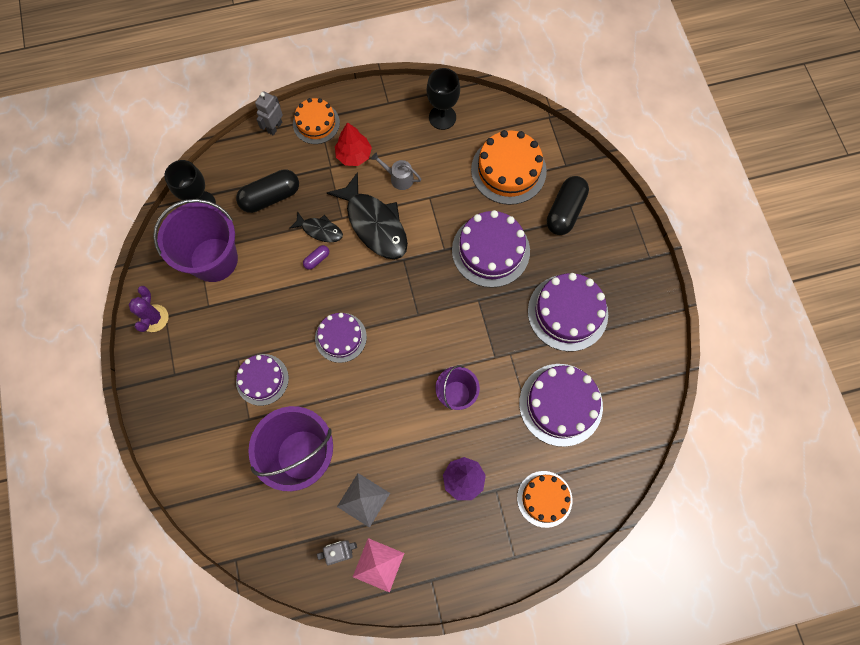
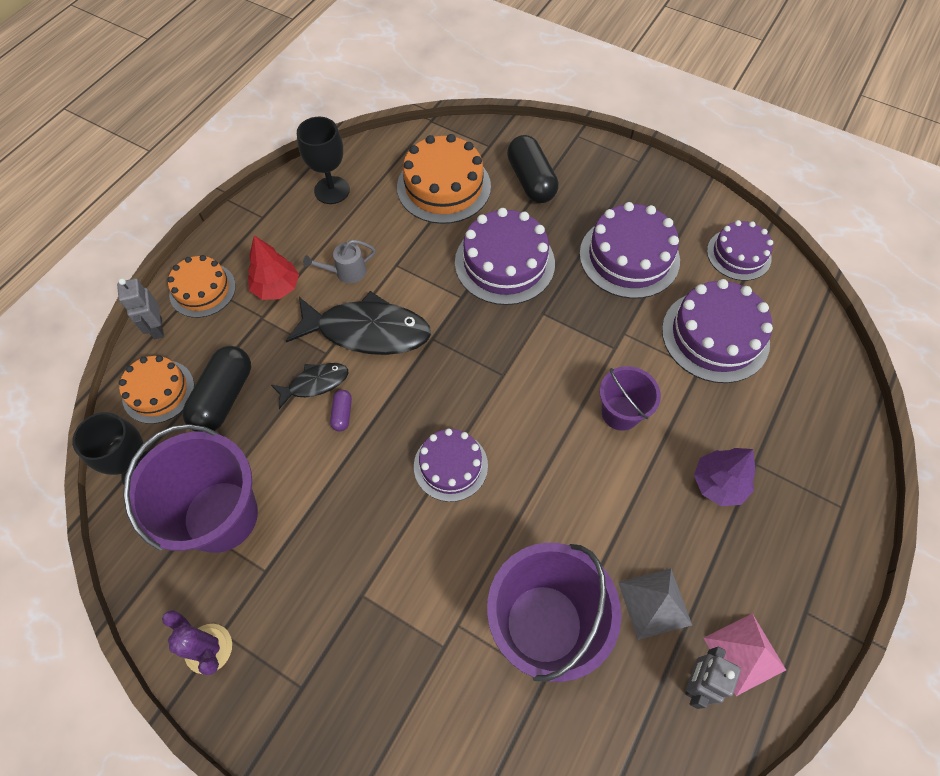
camera: 45 degrees left, 10 degrees down
purple cake [236,354,289,406] -> purple cake moved to [707,220,773,281]
orange cake [517,471,572,528] -> orange cake moved to [119,355,194,424]

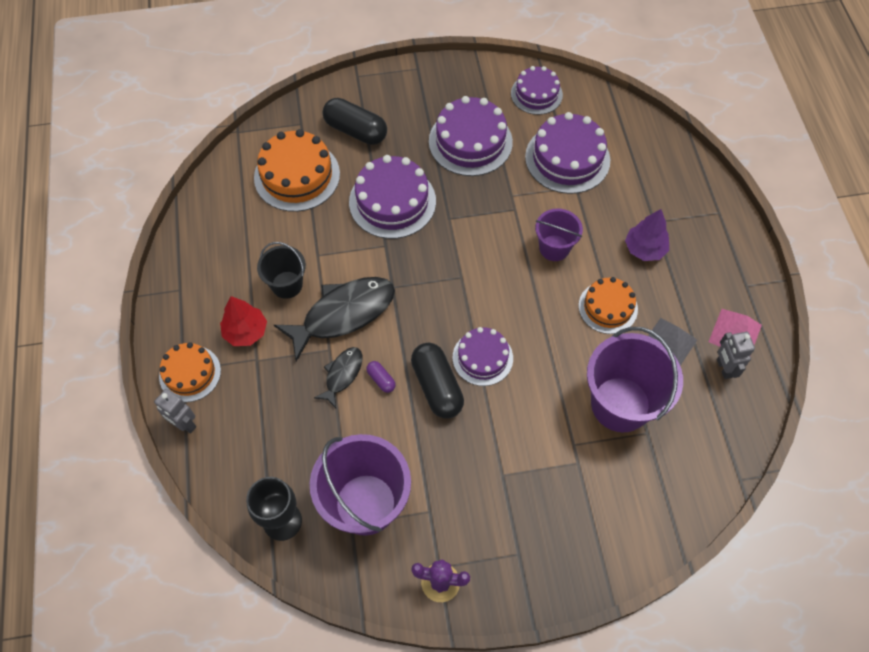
camera: 40 degrees left, 0 degrees up
orange cake [119,355,194,424] -> orange cake moved to [579,277,638,334]
black capsule [183,346,251,431] -> black capsule moved to [411,343,464,419]
black goblet [297,117,350,204] -> none
grey watering can [303,240,376,283] -> black bucket [257,242,306,299]

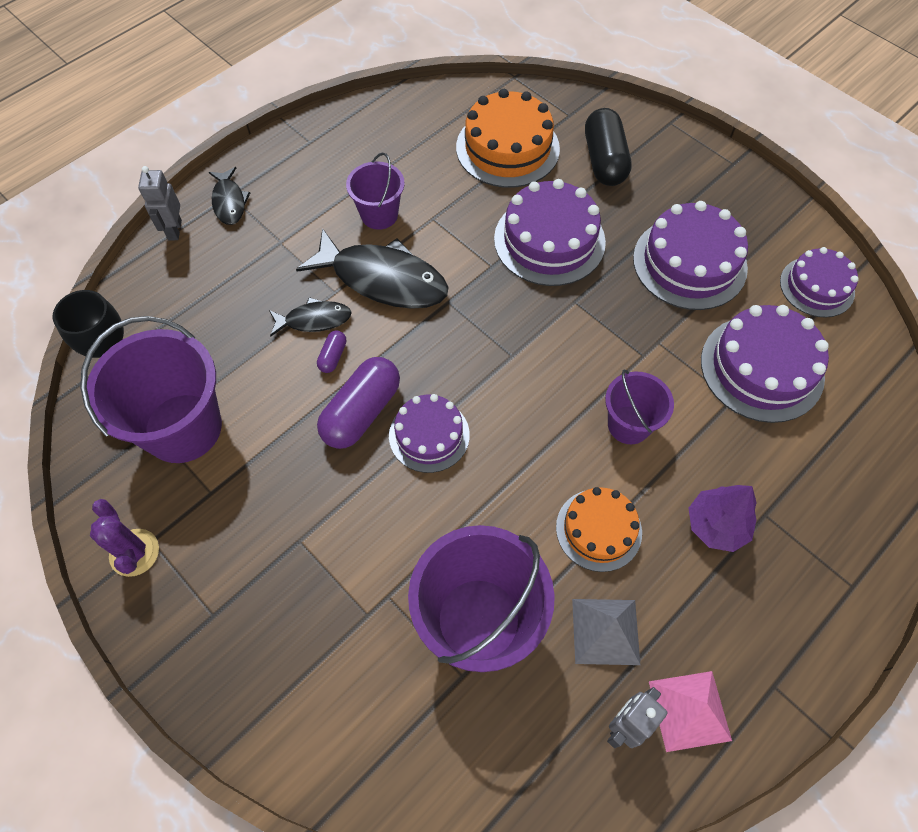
camera: 55 degrees right, 0 degrees up
orange cake [159,342,221,402] -> black fish [209,167,250,225]
red tree [220,296,267,346] -> none
black bucket [257,242,306,299] -> purple bucket [346,152,405,230]
black capsule [411,343,464,419] -> purple capsule [317,357,400,449]

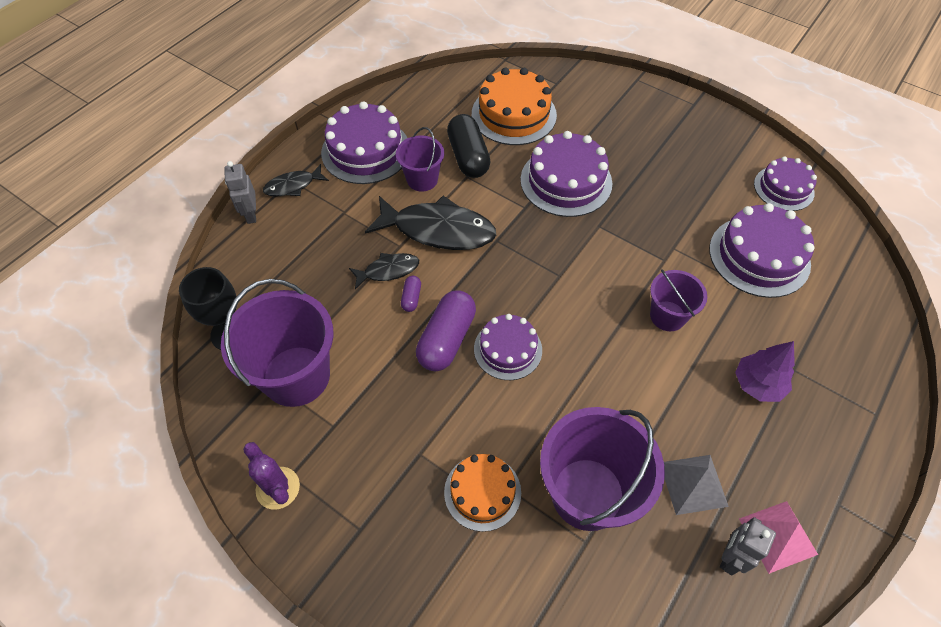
camera: 10 degrees left, 5 degrees down
black fish [209,167,250,225] -> black fish turned 90 degrees clockwise [263,164,329,197]
orange cake [556,487,642,572] -> orange cake moved to [444,454,521,532]
black capsule [585,108,632,186] -> black capsule moved to [447,114,490,178]
purple cake [633,201,748,310] -> purple cake moved to [321,101,407,184]

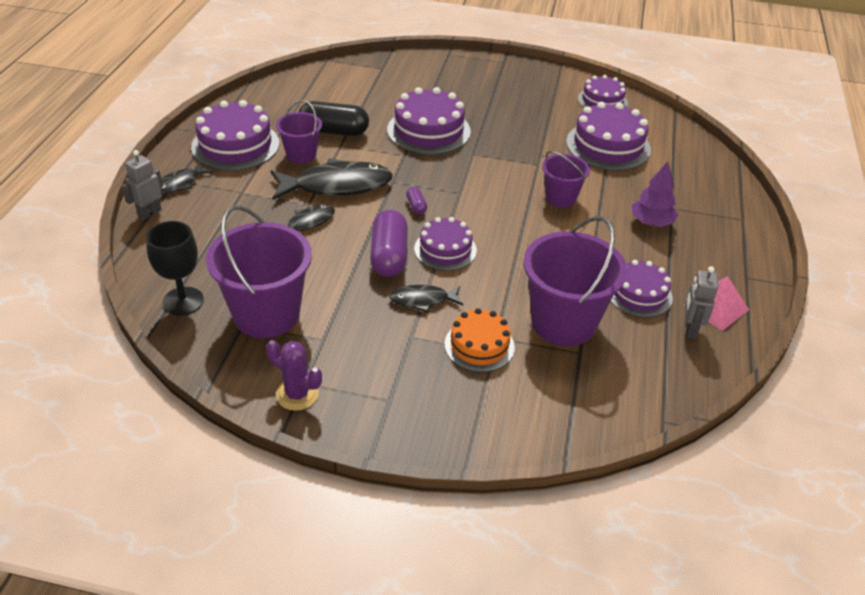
camera: 25 degrees left, 15 degrees down
grey robot [224,161,256,224] -> grey robot turned 75 degrees clockwise [122,150,163,220]
purple capsule [401,276,421,312] -> purple capsule moved to [406,187,427,214]
black capsule [447,114,490,178] -> black capsule turned 45 degrees counterclockwise [299,101,369,136]
orange cake [472,68,557,145] -> none
grey pyramid [664,455,729,515] -> purple cake [611,260,673,317]
none -> black fish [389,285,463,312]

